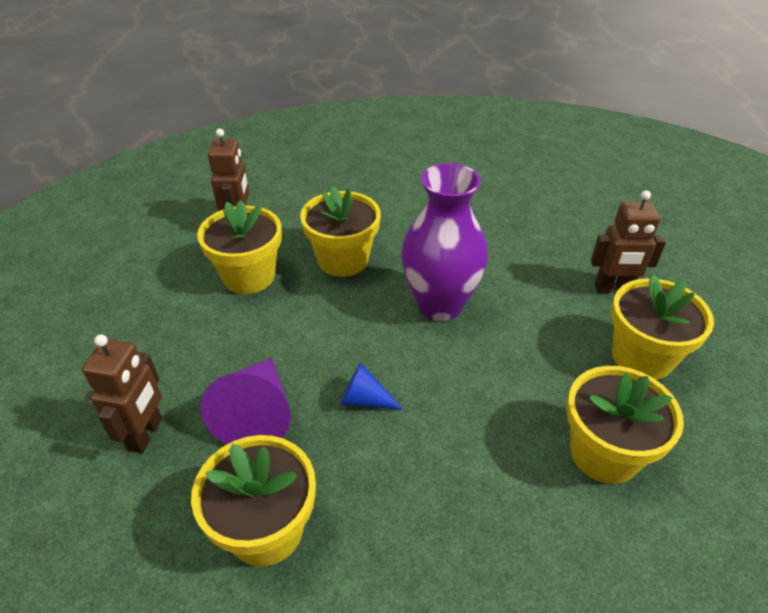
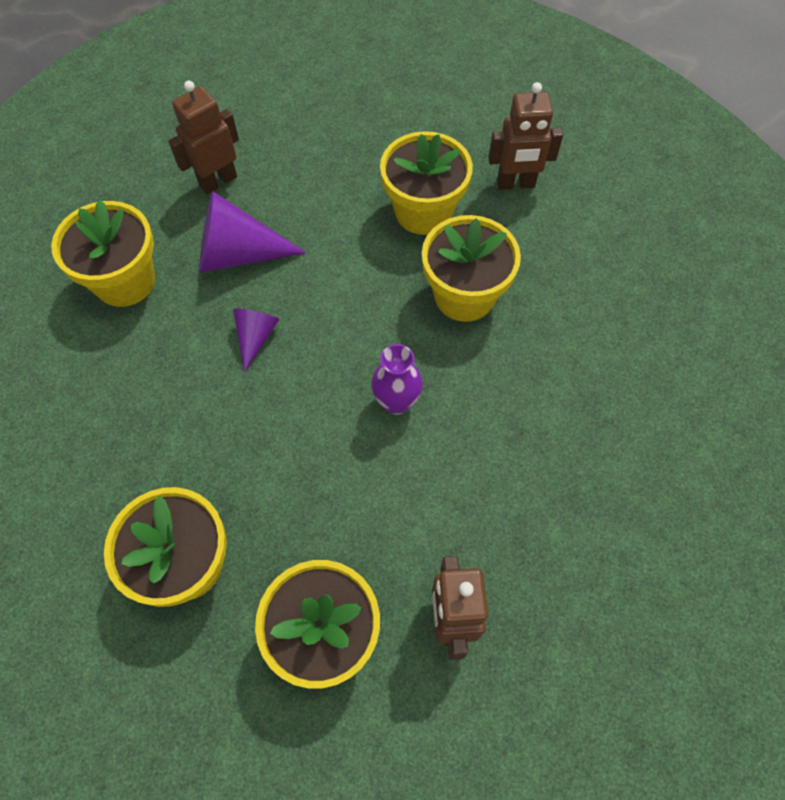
camera: 85 degrees right, 20 degrees up
brown robot [82,334,162,453] -> brown robot turned 135 degrees clockwise [168,81,239,194]
blue cone [340,362,404,410] -> purple cone [233,309,279,373]
purple vase [401,163,488,321] -> purple vase [371,344,423,415], size x0.51

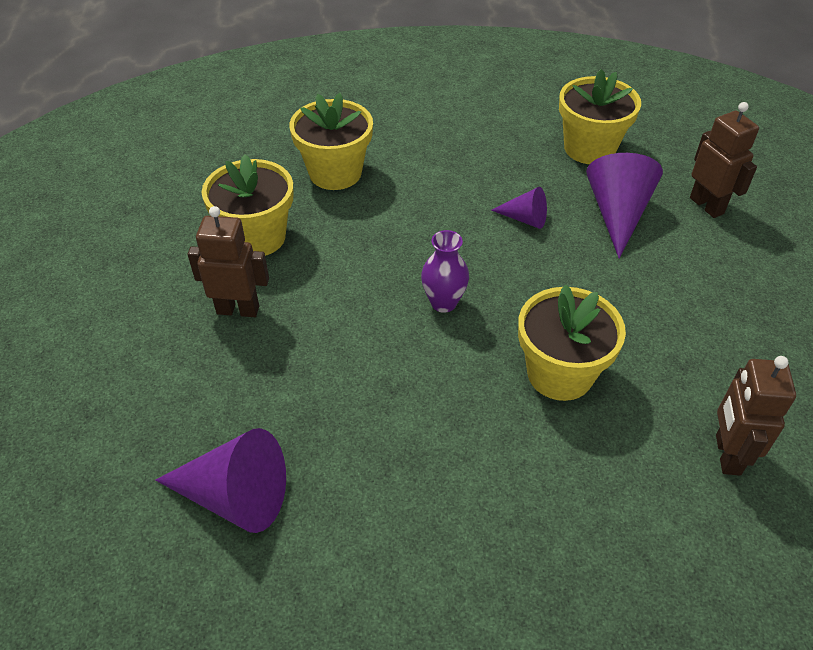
camera: 100 degrees right, 15 degrees down
yellow flower pot [380,131,473,235] -> none
none -> purple cone [155,428,286,533]

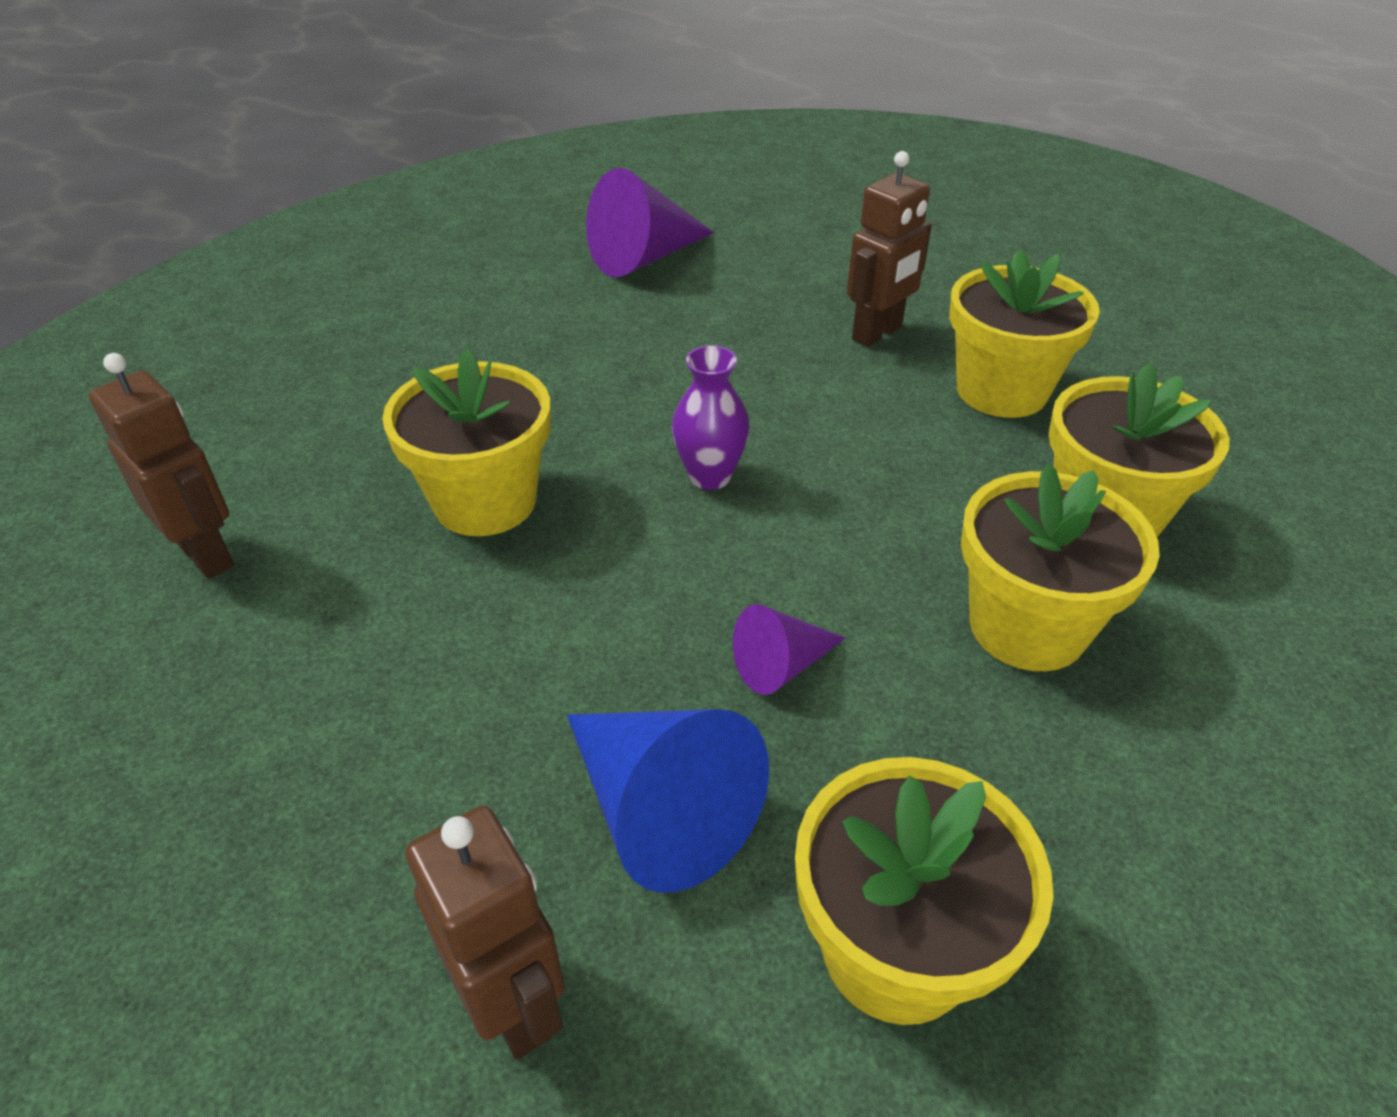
camera: 130 degrees right, 5 degrees down
purple cone [586,153,663,259] -> blue cone [567,709,769,893]
brown robot [690,102,759,218] -> brown robot turned 135 degrees counterclockwise [405,806,565,1059]
none -> yellow flower pot [961,464,1160,671]

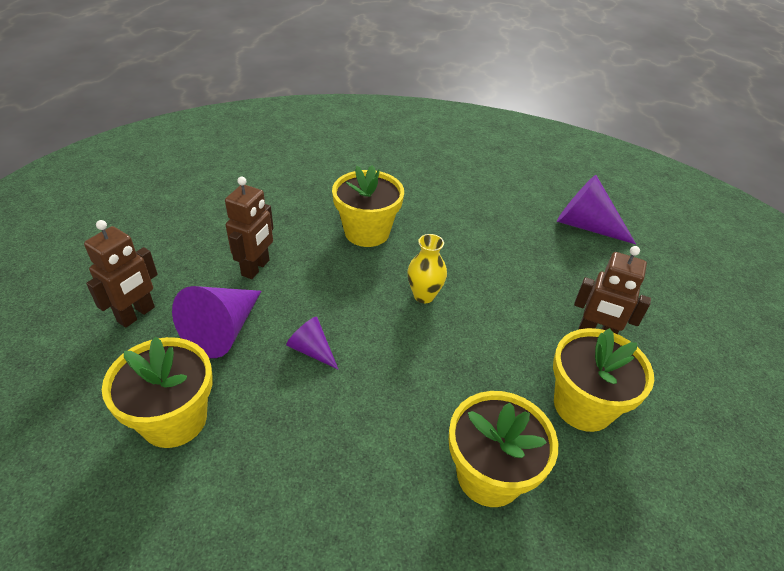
camera: 65 degrees right, 0 degrees up
brown robot [89,353,234,579] -> brown robot moved to [225,176,274,279]
blue cone [567,709,769,893] -> purple cone [172,286,261,358]
purple vase [672,345,750,490] -> yellow vase [407,234,447,303]
yellow flower pot [961,464,1160,671] -> none

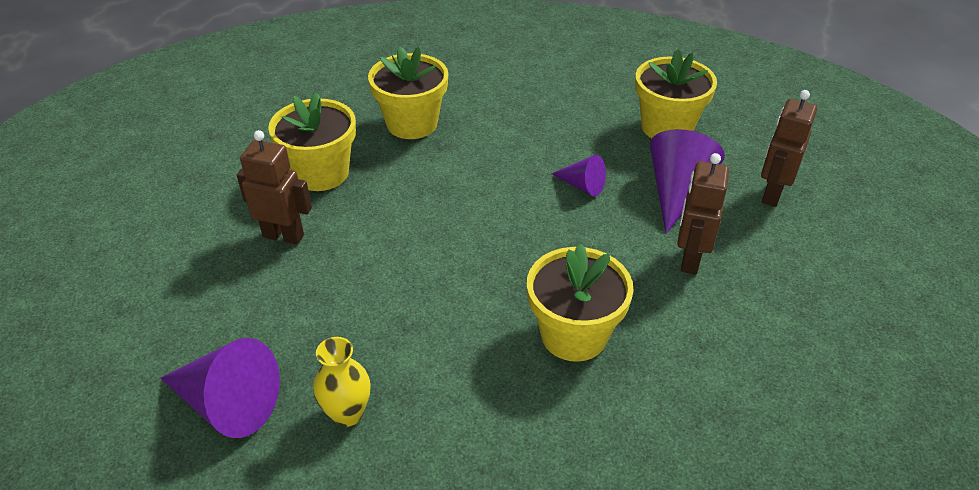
camera: 175 degrees right, 0 degrees up
yellow vase [407,234,447,303] -> yellow vase moved to [313,337,371,427]

